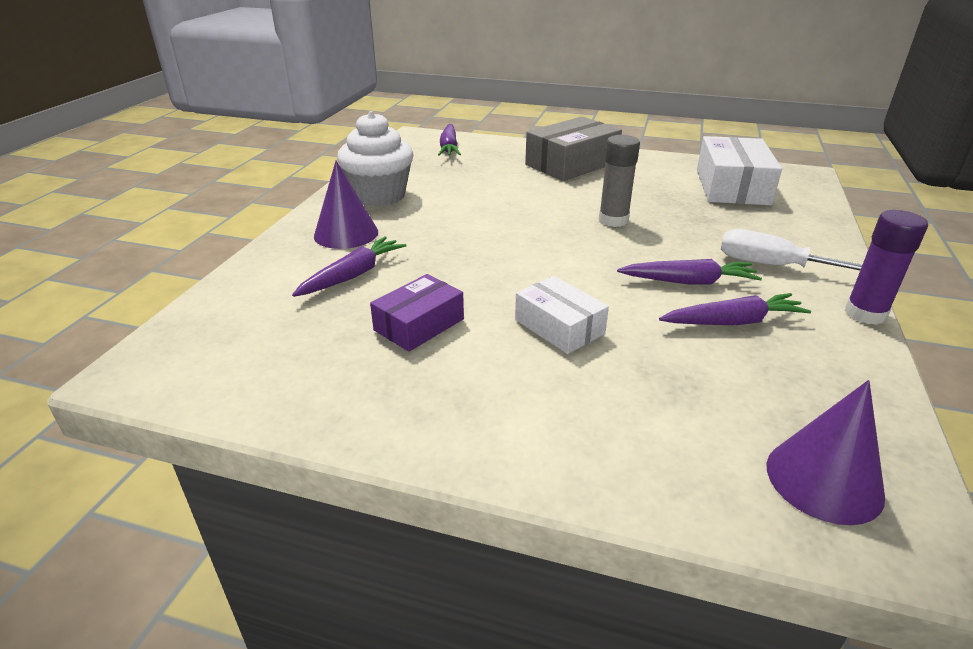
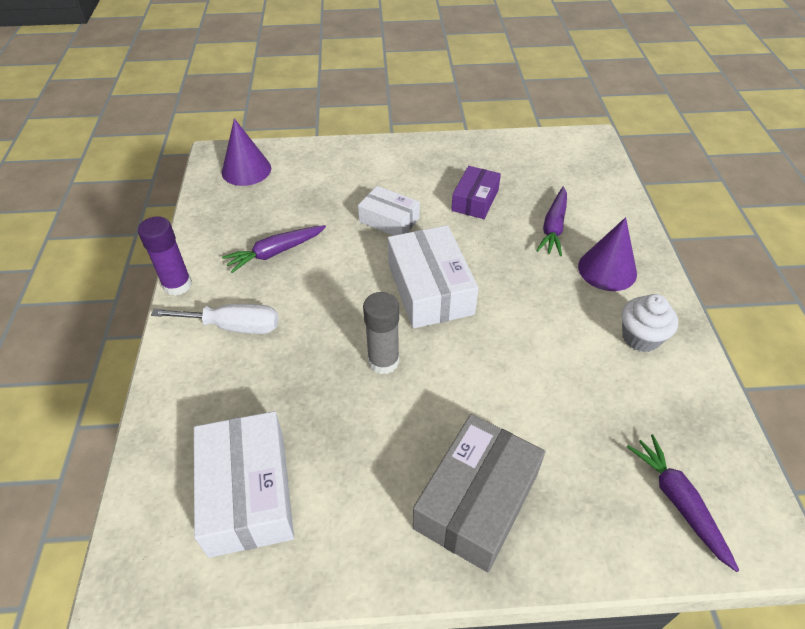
camera: 160 degrees right, 15 degrees up
white cupcake [337,111,413,206] -> white cupcake [622,294,678,352], size x0.65
purple carrot [617,259,762,285] -> none
none -> white box [388,225,479,329]

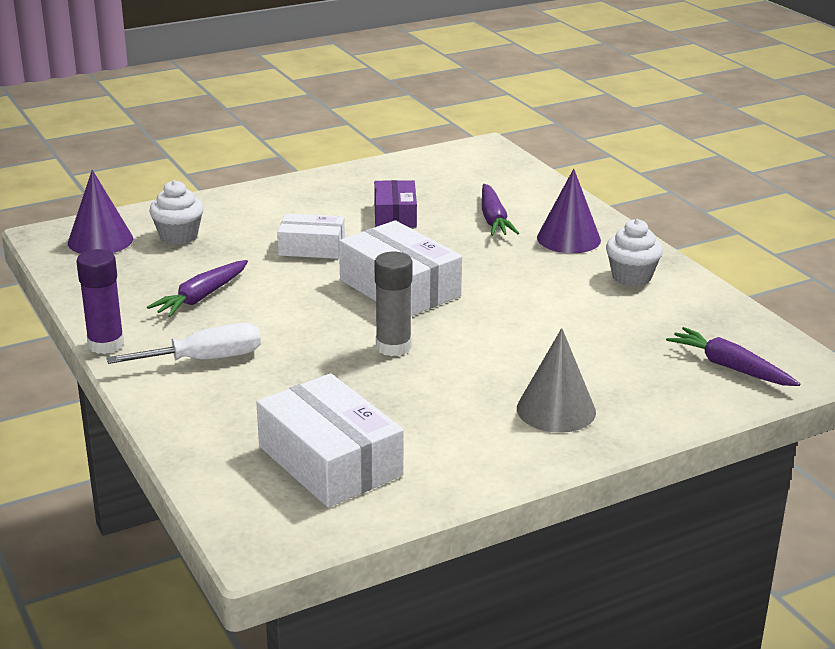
camera: 25 degrees left, 20 degrees down
grey box [413,414,545,573] -> grey cone [517,328,596,433]
none -> white cupcake [149,180,204,245]

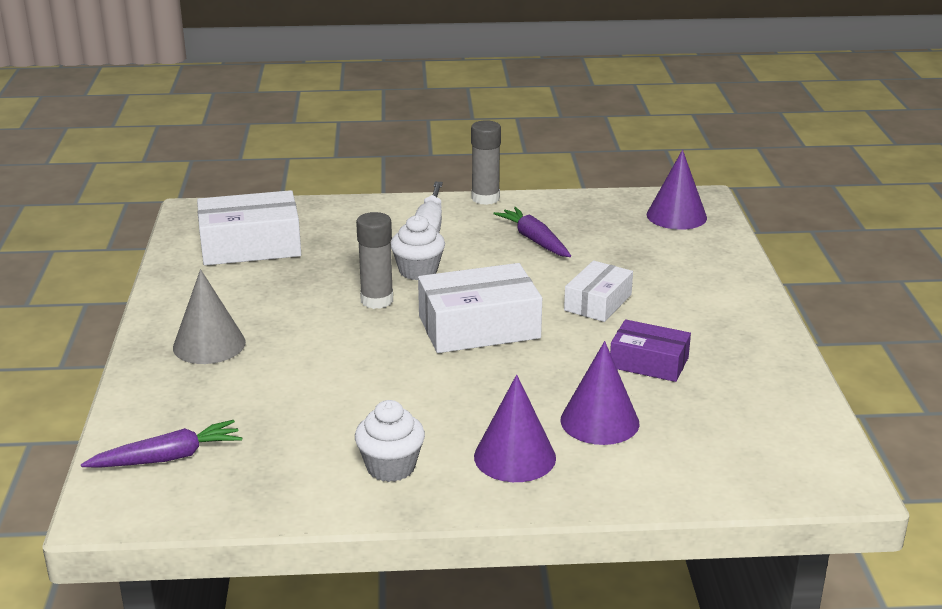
camera: 115 degrees right, 0 degrees up
purple glue stick [76,249,124,354] -> grey glue stick [471,120,501,205]
white cupcake [149,180,204,245] -> white cupcake moved to [391,215,445,280]
purple carrot [482,184,519,236] -> purple cone [560,341,639,445]

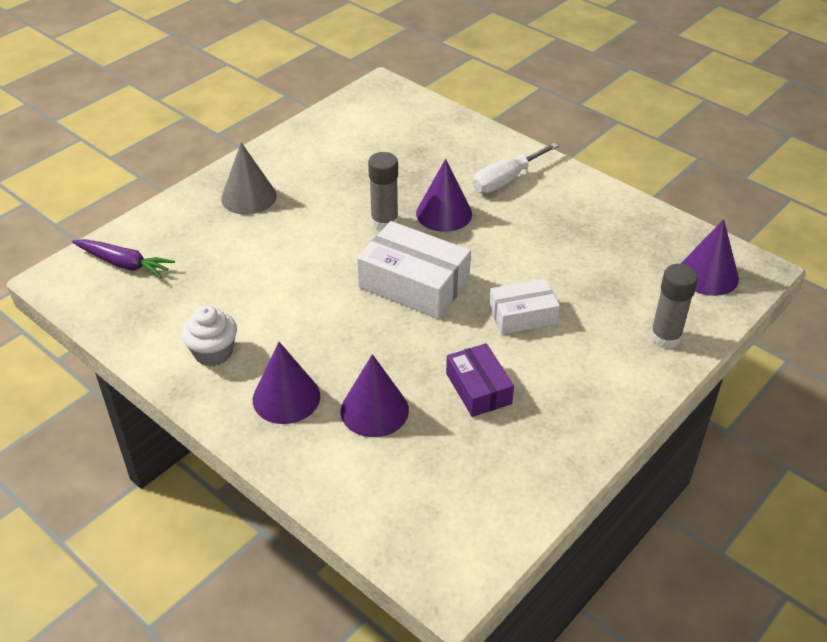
camera: 45 degrees right, 15 degrees up
white box [197,190,301,265] -> none
white cupcake [391,215,445,280] -> purple cone [416,159,472,232]
grey glue stick [471,120,501,205] -> grey glue stick moved to [650,264,698,348]
purple carrot [493,207,571,257] -> none

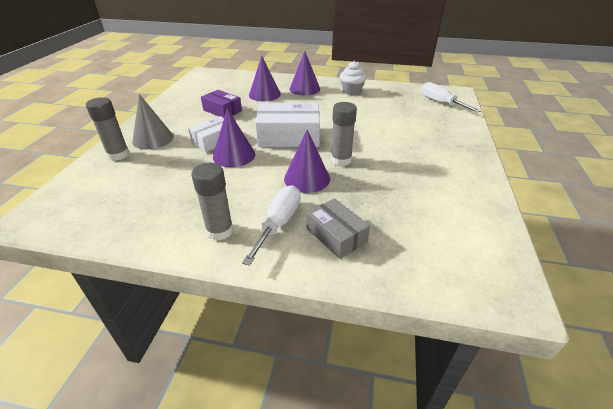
camera: 150 degrees right, 5 degrees down
purple carrot [72,239,175,278] -> white screwdriver [421,82,481,113]
grey cone [221,142,277,215] -> grey cone moved to [132,94,174,150]
purple cone [681,219,739,296] -> purple cone moved to [213,109,255,167]
none -> grey glue stick [191,163,234,241]
none -> grey box [307,198,370,259]

